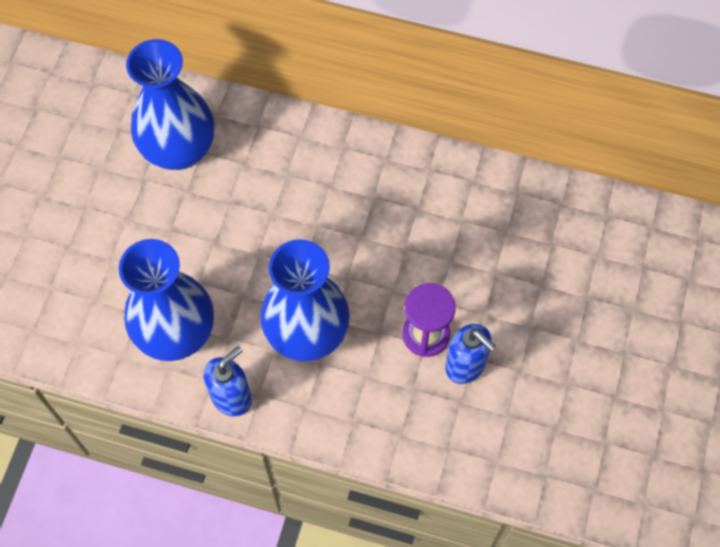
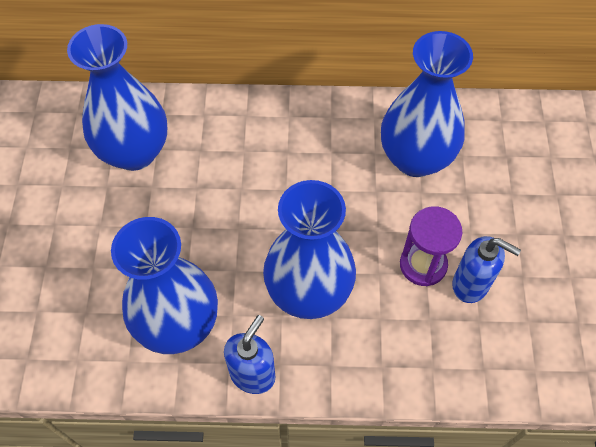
camera: 15 degrees left, 5 degrees down
none -> blue vase [381,31,473,177]

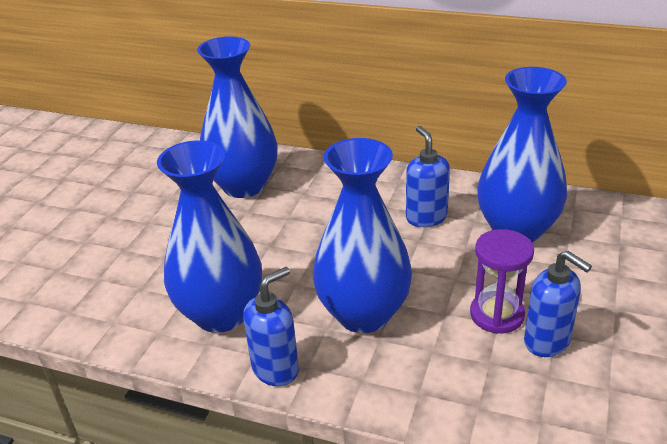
camera: 20 degrees right, 25 degrees down
none -> blue soap dispenser [406,126,450,227]

